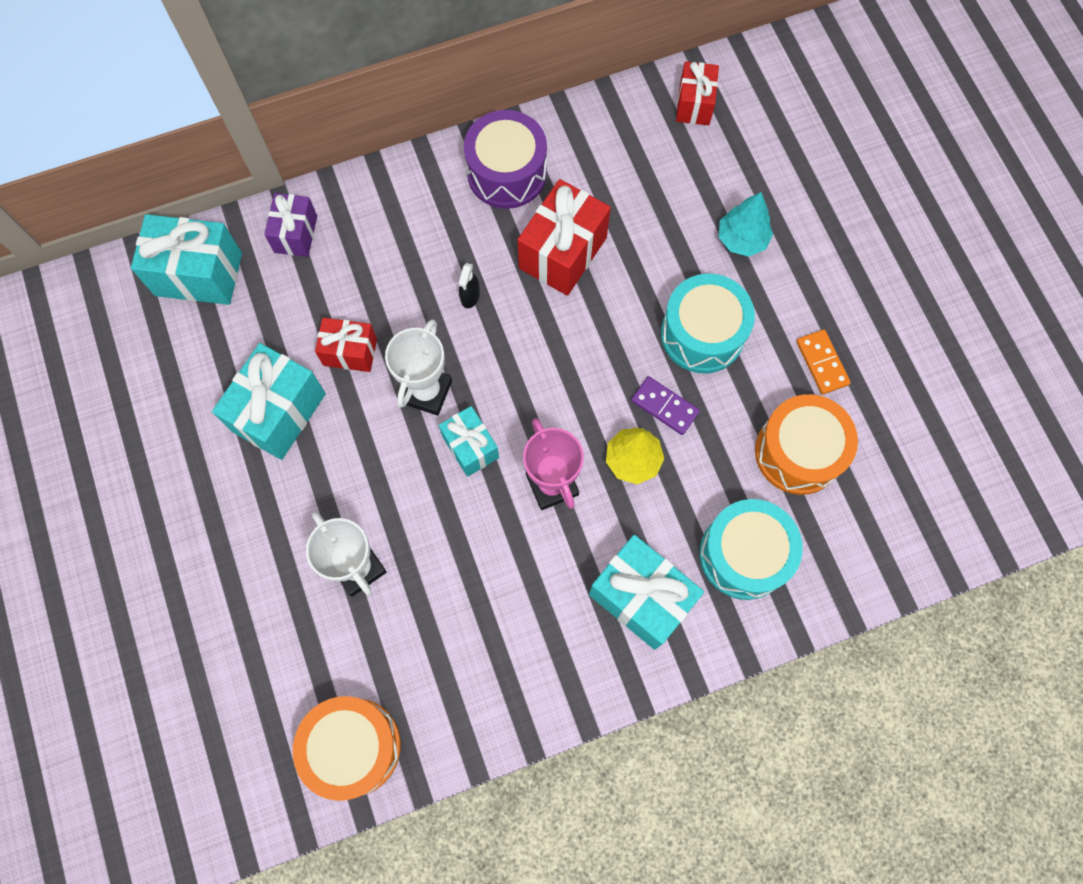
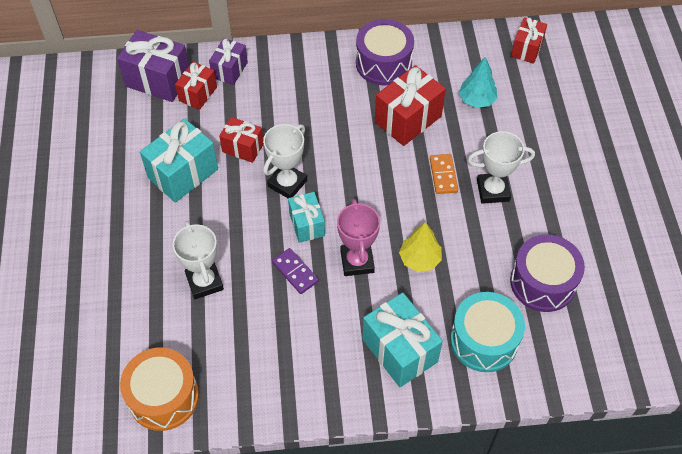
camera: 15 degrees right, 15 degrees down
turquoise gift [131,214,242,305] -> purple gift [117,30,189,102]
black spray bottle [458,263,480,308] -> none
purple domino [631,376,700,435] -> purple domino moved to [272,248,319,294]
turquoise drum [661,274,755,373] -> white trophy [468,131,535,204]
turquoise tree [719,192,773,257] -> turquoise tree moved to [459,57,497,108]
orange drum [755,394,858,495] -> purple drum [510,234,585,312]
orange domino [796,330,851,394] -> orange domino moved to [430,154,458,194]
none -> red gift [175,62,217,110]

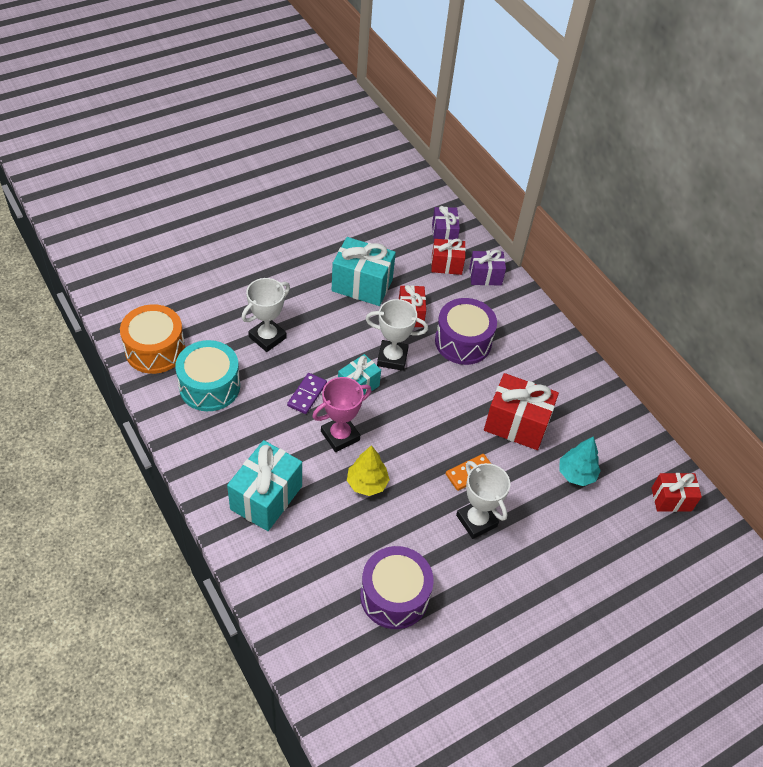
camera: 60 degrees right, 5 degrees down
purple gift [117,30,189,102] -> purple gift [432,206,460,240], size x0.61
purple drum [356,19,414,86] -> purple drum moved to [435,298,497,365]
turquoise drum [450,292,525,372] -> turquoise drum moved to [175,340,240,411]

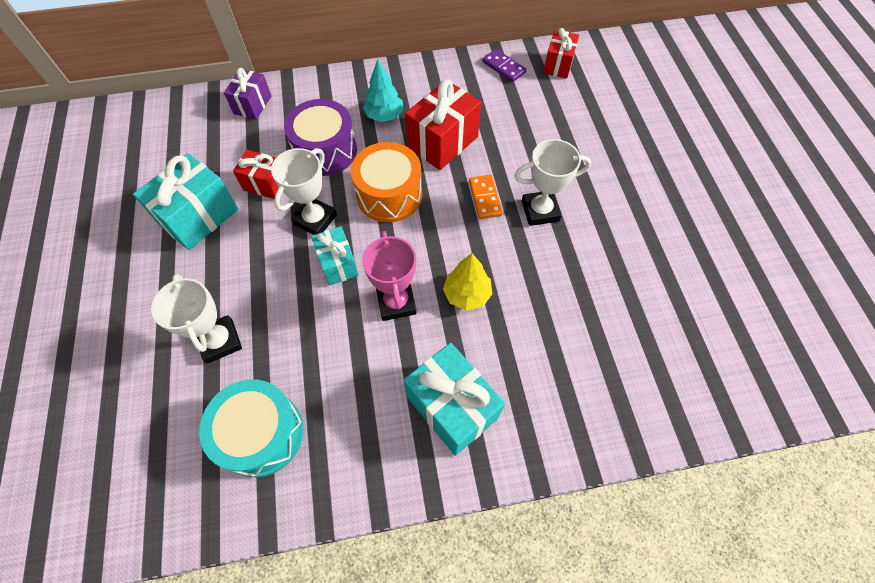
camera: 65 degrees left, 10 degrees up
orange drum [120,304,185,374] -> orange drum moved to [351,142,422,223]
purple domino [287,373,327,414] -> purple domino moved to [482,49,526,82]
purple drum [360,546,434,629] -> none
red gift [431,239,466,275] -> none
purple gift [432,206,460,240] -> none
turquoise tree [560,436,601,486] -> turquoise tree moved to [363,59,403,122]

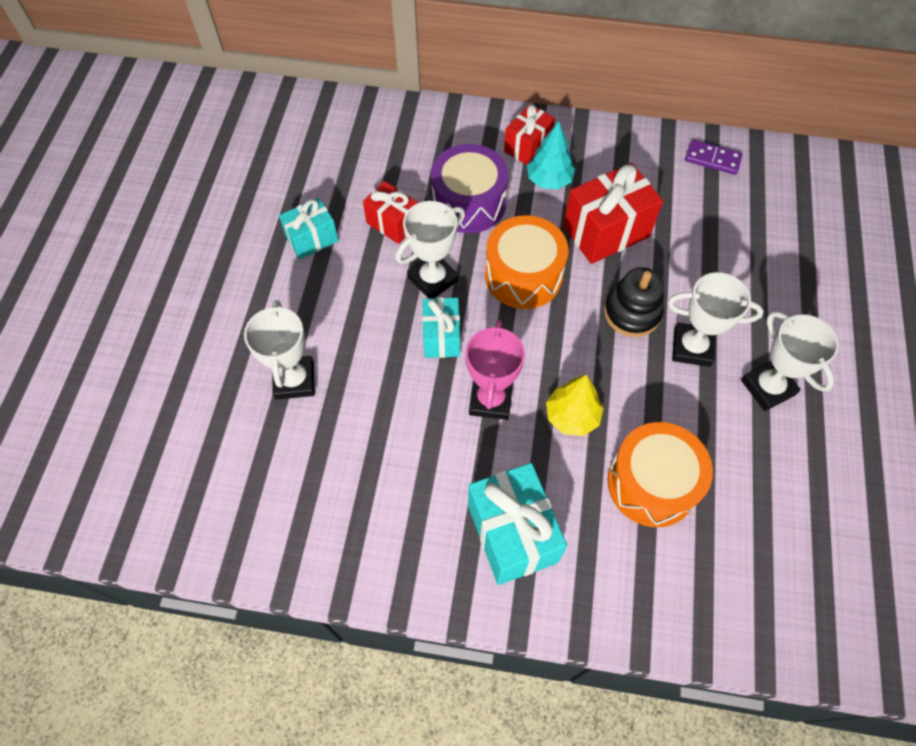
camera: 20 degrees right, 0 degrees up
turquoise gift [133,153,238,250] -> turquoise gift [279,198,338,259], size x0.61
turquoise drum [199,379,304,477] -> none
purple gift [224,68,272,120] -> none
orange domino [469,175,503,219] -> black stacking toy [604,267,664,337]
purple domino [482,49,526,82] -> purple domino turned 45 degrees counterclockwise [685,140,743,175]
red gift [543,28,579,79] -> red gift moved to [504,104,555,165]
none -> orange drum [608,422,713,527]
none -> white trophy [741,311,839,411]

